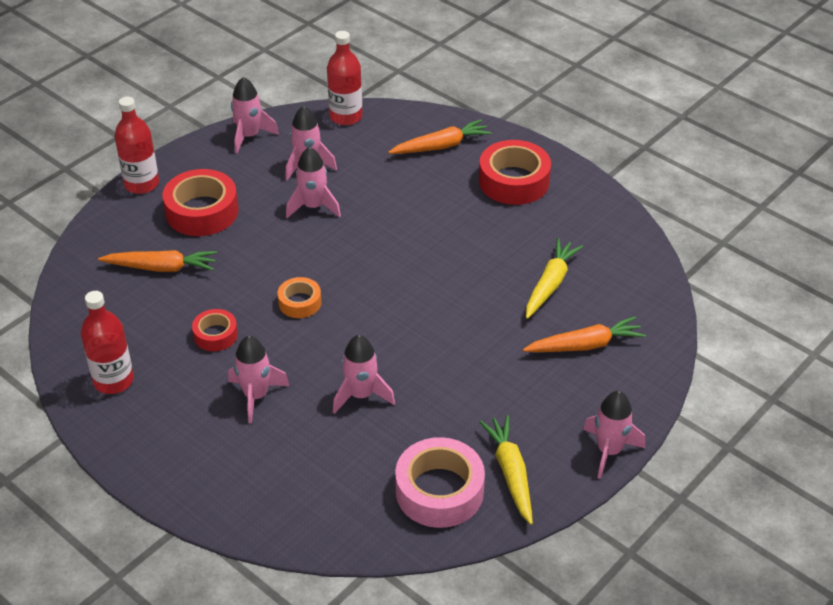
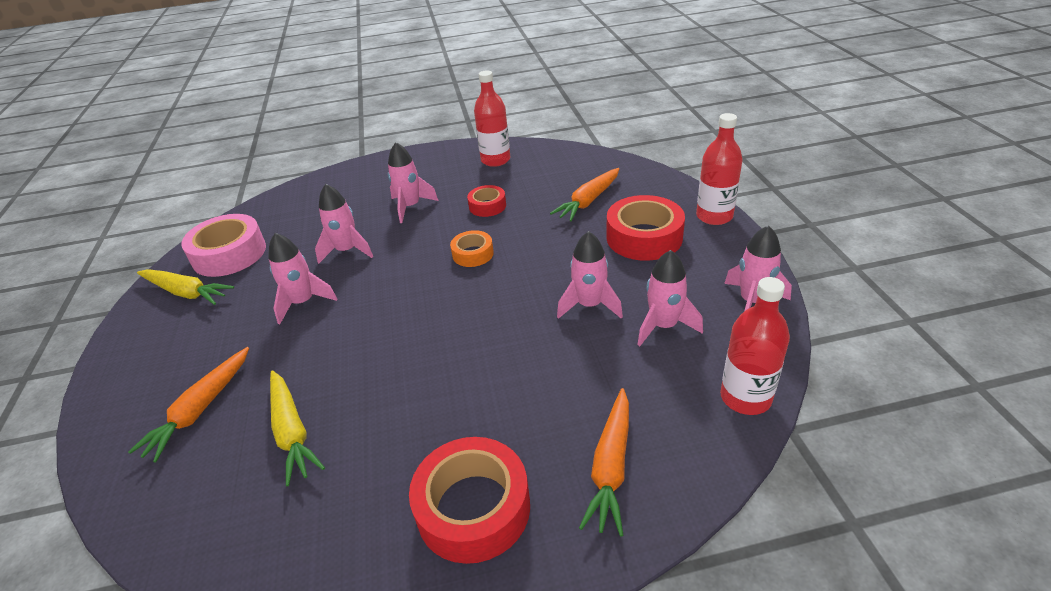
camera: 130 degrees right, 5 degrees down
pink rocket [583,391,645,479] -> pink rocket moved to [268,233,337,324]

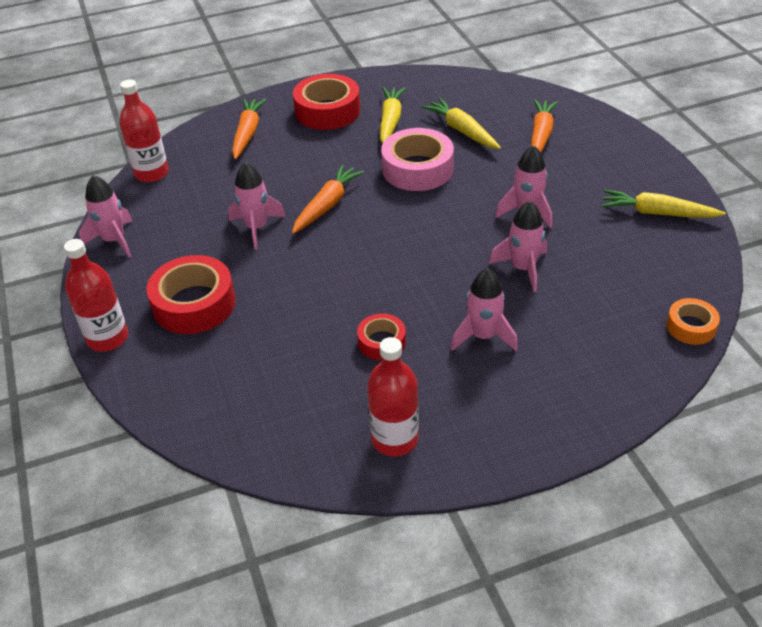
camera: 170 degrees right, 5 degrees up
pink tape [181,214,266,277] -> pink tape moved to [381,128,454,191]
orange tape [450,230,494,267] -> orange tape moved to [666,298,720,345]
orange carrot [550,168,619,221] -> orange carrot moved to [292,164,364,234]
pink rocket [637,250,703,346] -> none
none -> yellow carrot [380,87,406,144]

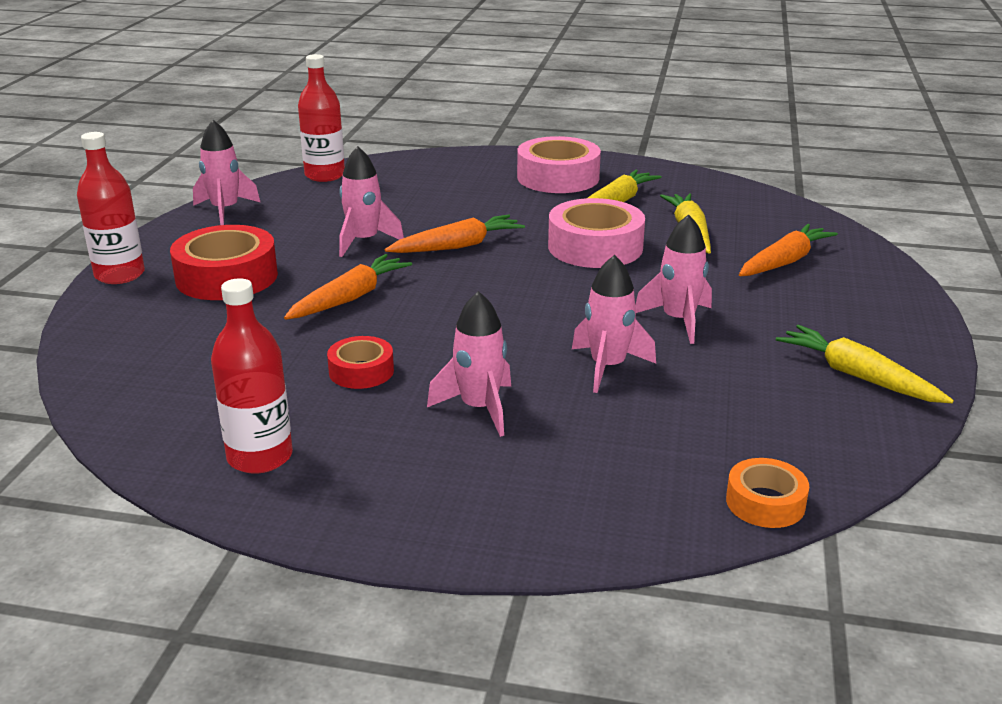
camera: 30 degrees right, 15 degrees down
orange carrot [232,98,266,160] -> orange carrot moved to [284,254,412,320]
red tape [293,74,360,130] -> pink tape [517,136,601,193]

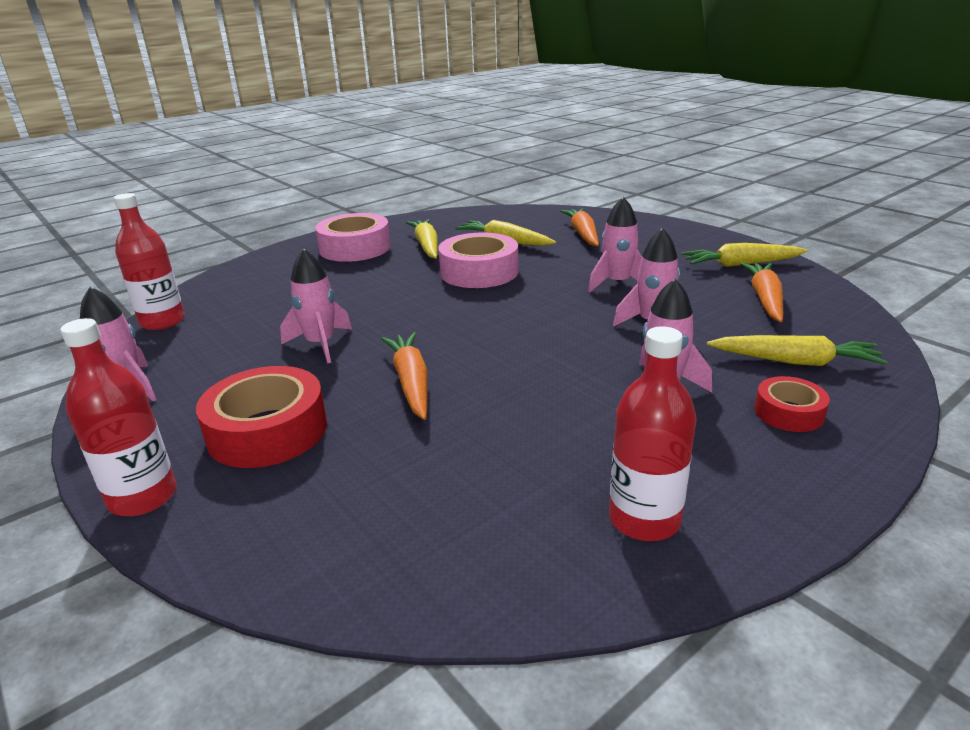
camera: 50 degrees left, 0 degrees up
red tape [327,336,394,389] -> red tape moved to [754,376,830,432]
orange carrot [385,215,525,253] -> orange carrot moved to [740,263,783,322]
orange tape [726,458,809,528] -> none
none -> yellow carrot [707,335,887,366]

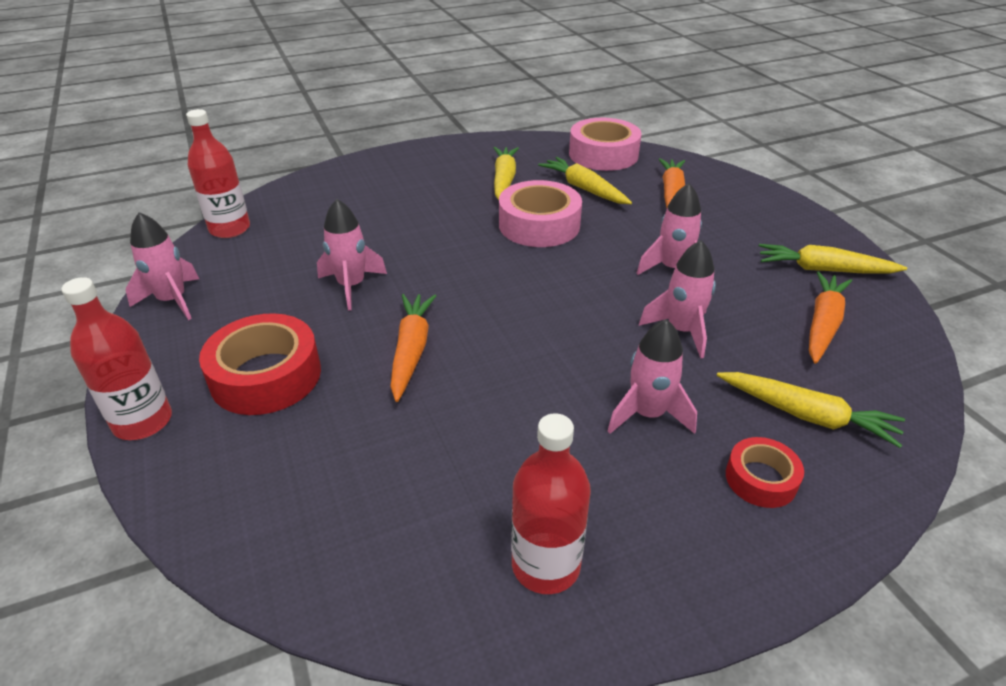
camera: 15 degrees right, 10 degrees up
pink tape [315,213,391,262] -> pink tape moved to [569,118,641,171]

